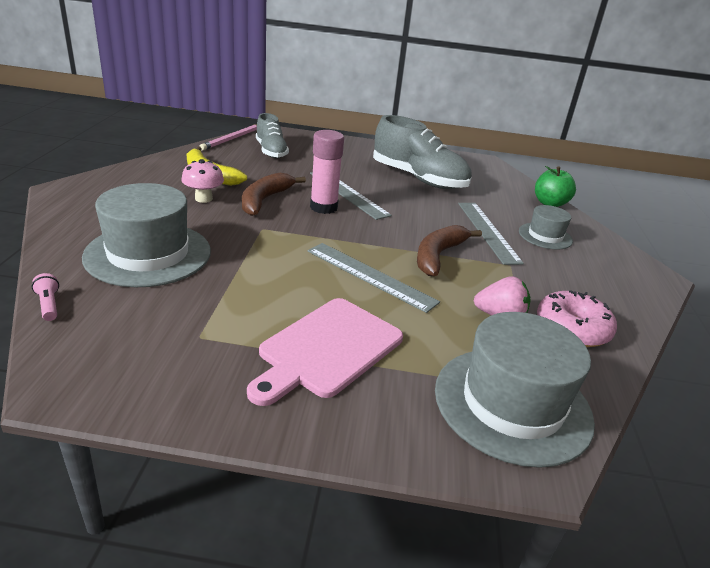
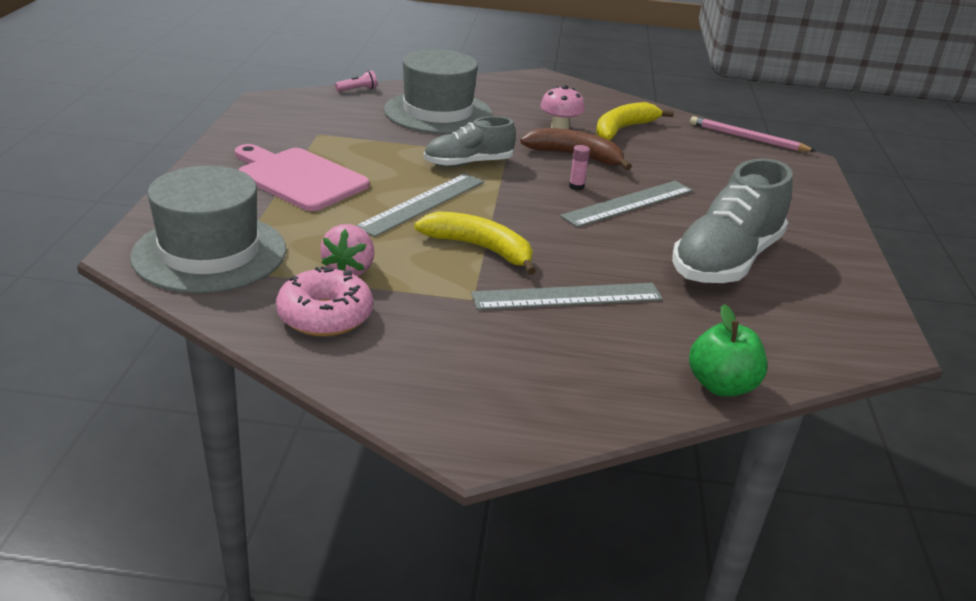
camera: 90 degrees right, 0 degrees up
grey shoe [256,113,289,158] -> grey shoe moved to [424,116,516,167]
pink glue stick [310,130,344,214] -> pink glue stick [569,145,590,190], size x0.45
brown banana [417,225,482,276] -> yellow banana [414,211,536,275]
grey hat [519,205,573,250] -> none

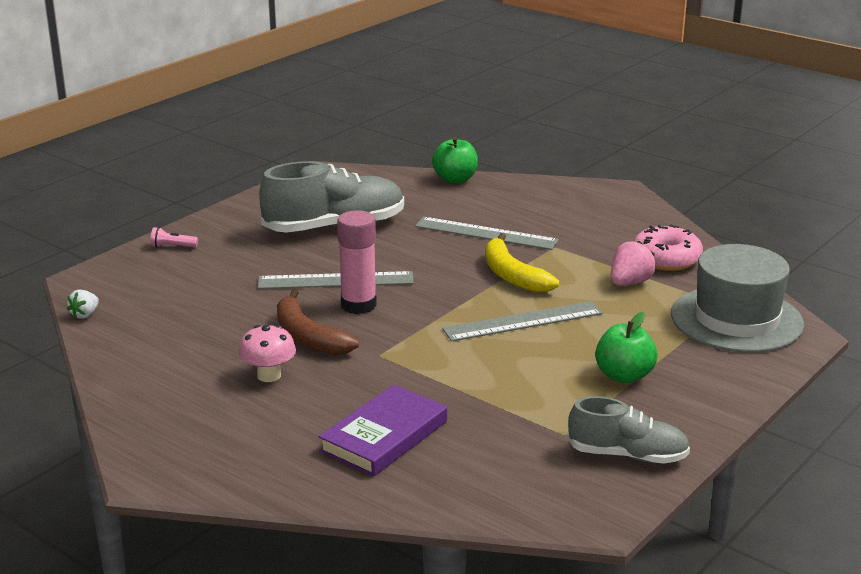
camera: 145 degrees left, 5 degrees down
pink cutting board [235,144,369,211] -> green apple [595,312,658,383]
pink flashlight [335,71,377,92] -> pink flashlight moved to [150,227,198,247]
grey hat [384,49,492,134] -> purple book [319,385,447,477]
grey shoe [424,116,516,167] -> grey shoe moved to [568,396,690,464]
pink glue stick [569,145,590,190] -> pink glue stick [337,210,377,314], size x2.23
yellow banana [596,102,674,140] -> none
pink pencil [690,116,815,152] -> white strawberry [67,290,99,319]

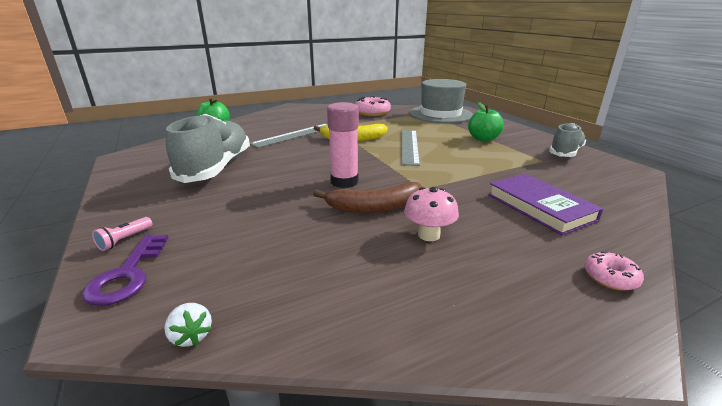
camera: 65 degrees left, 0 degrees up
grey ruler [258,271,414,289] -> none
pink strawberry [611,241,656,286] -> none
none -> purple key [82,234,168,306]
none -> pink donut [584,251,644,291]

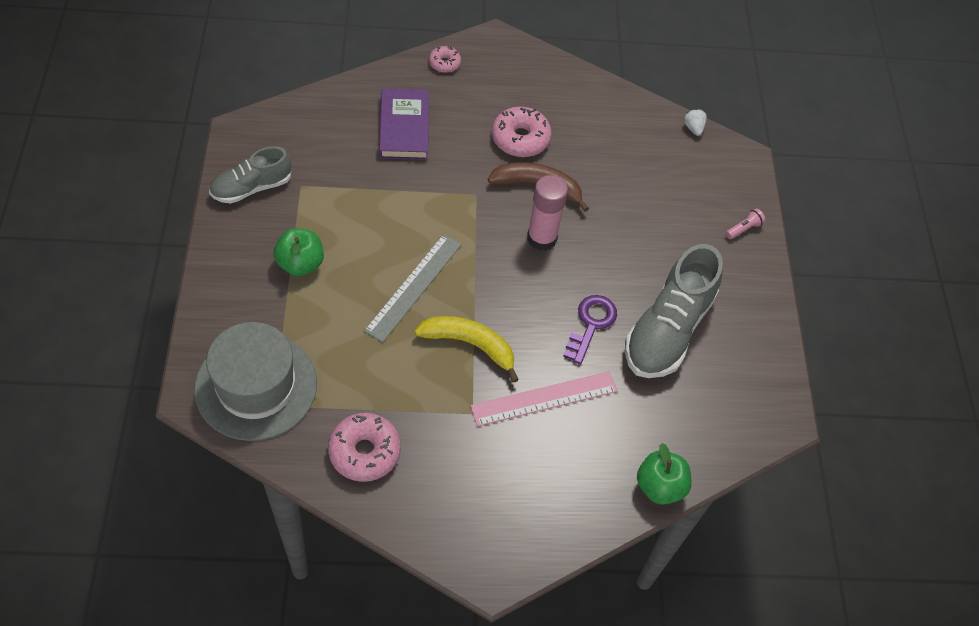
camera: 160 degrees left, 30 degrees up
purple key [82,234,168,306] -> purple key moved to [563,295,617,365]
grey ruler [250,124,328,148] -> pink ruler [470,371,618,426]
pink mushroom [404,187,459,241] -> pink donut [492,107,552,157]

